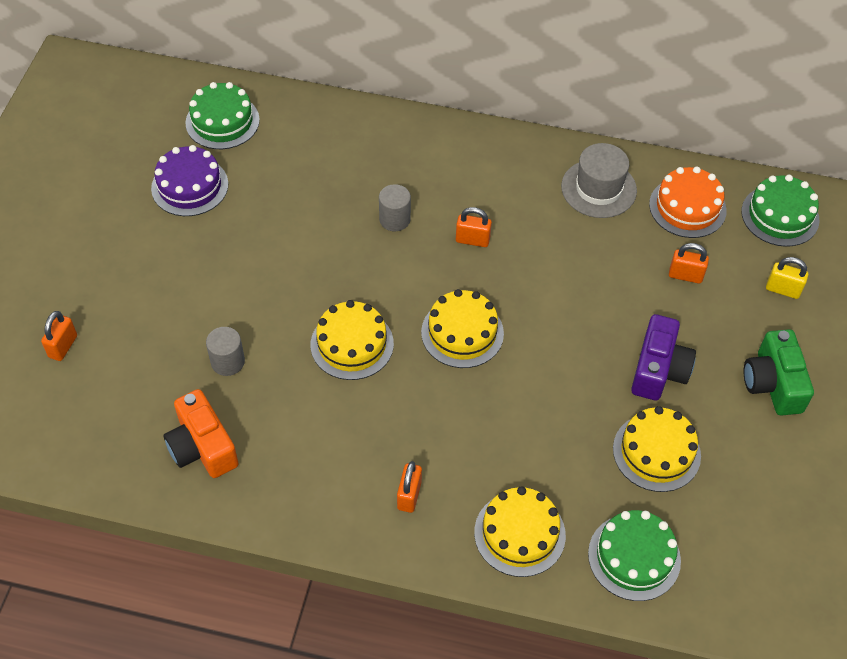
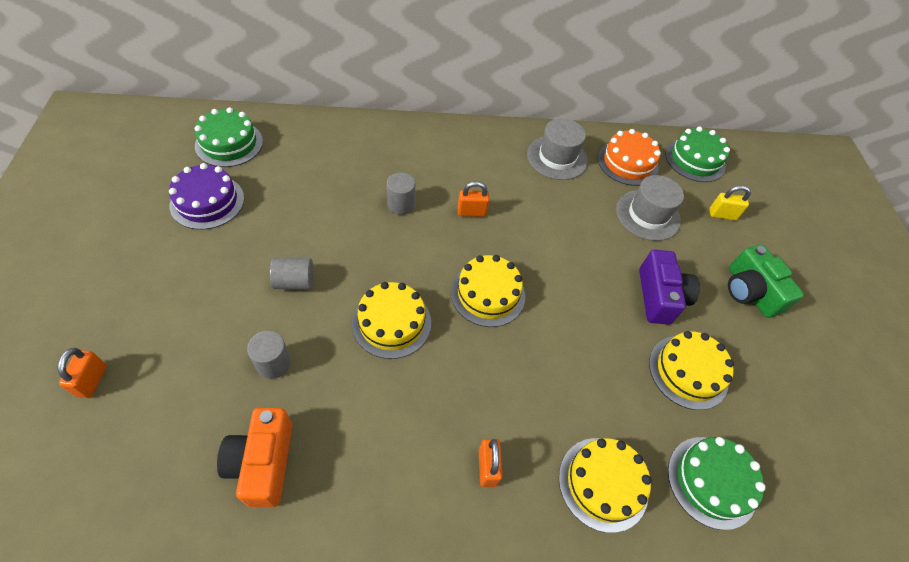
camera: 20 degrees left, 0 degrees up
orange camera [164,389,239,478] -> orange camera turned 45 degrees clockwise [217,408,293,507]
orange padlock [669,243,709,284] -> grey hat [616,175,684,241]
none -> grey cylinder [270,258,314,290]

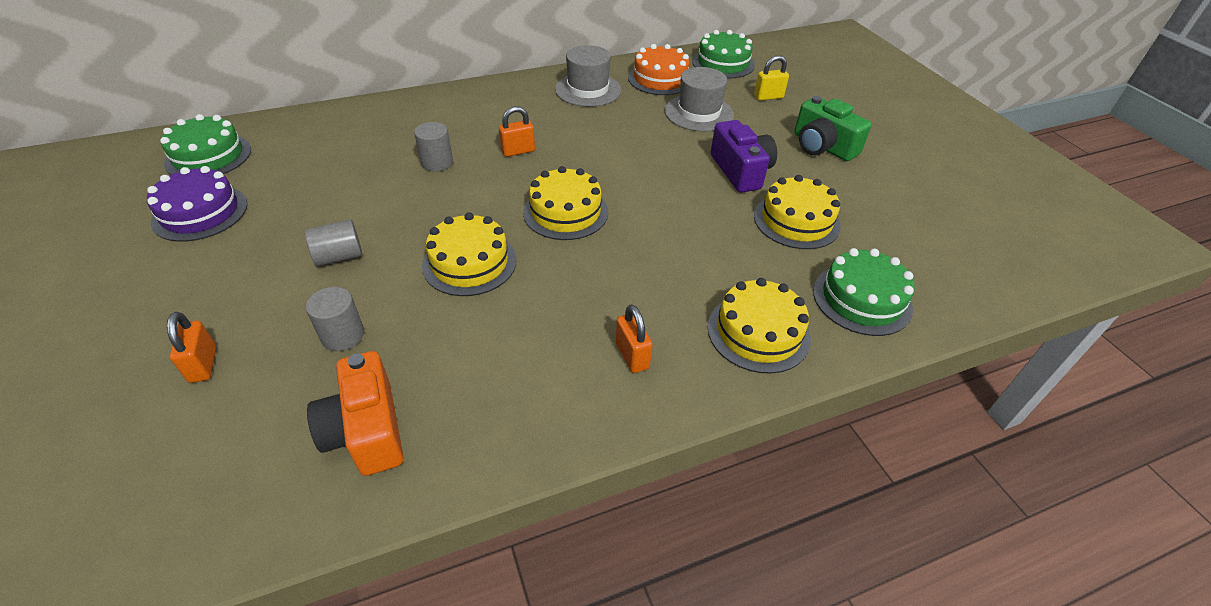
camera: 15 degrees left, 10 degrees down
orange padlock [57,348,107,398] -> orange padlock moved to [167,312,217,383]

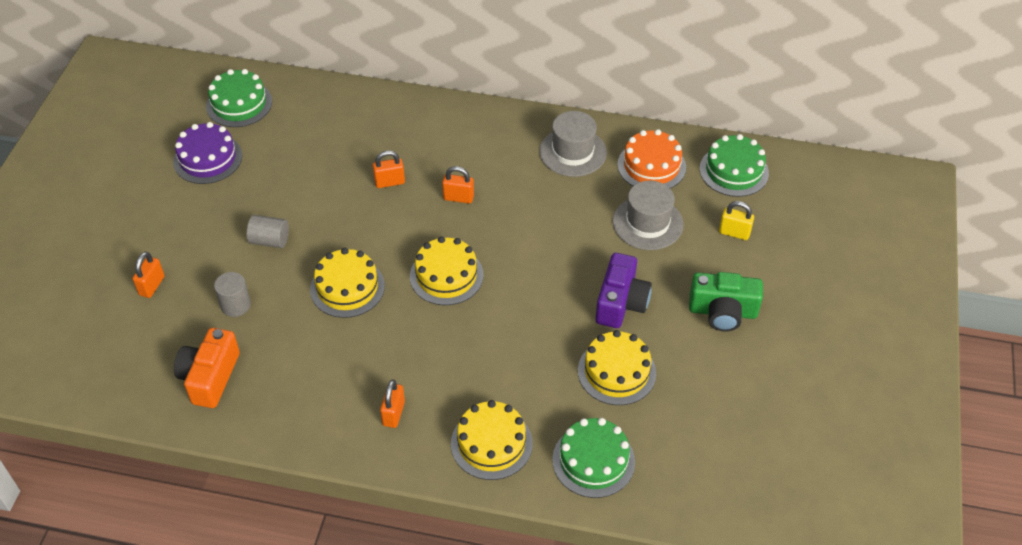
camera: 35 degrees right, 5 degrees up
grey cylinder [414,122,453,171] -> orange padlock [373,150,405,188]
green camera [794,96,872,161] -> green camera turned 75 degrees counterclockwise [689,272,763,332]

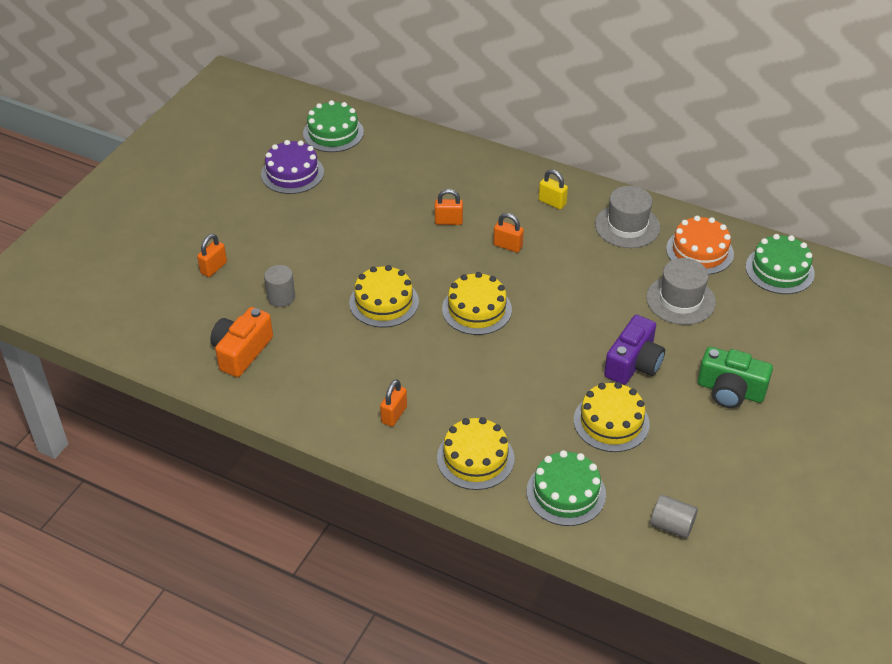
camera: 15 degrees right, 5 degrees down
grey cylinder [247,215,289,248] -> grey cylinder moved to [650,495,698,538]
yellow padlock [719,201,754,240] -> yellow padlock moved to [539,169,568,210]

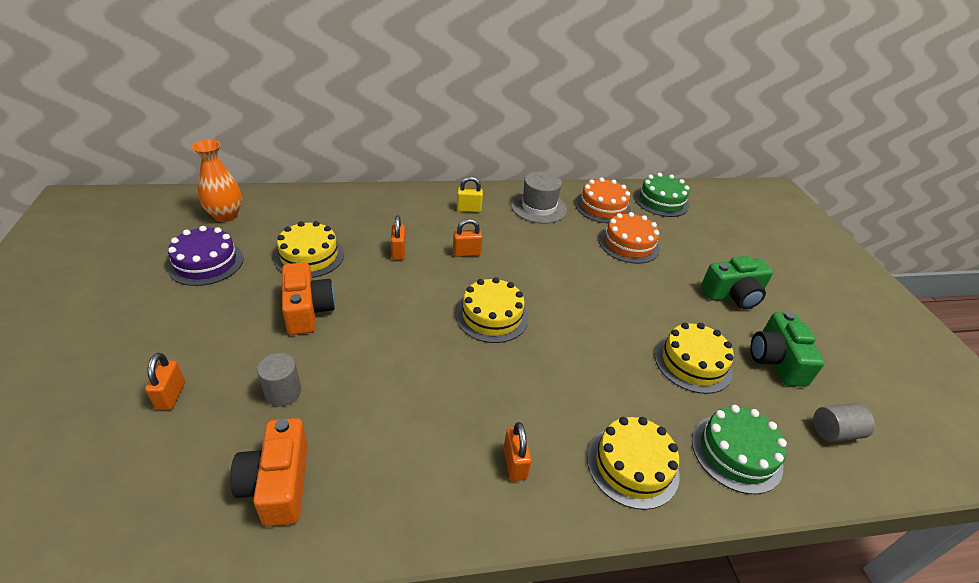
camera: 40 degrees left, 5 degrees down
green cake [303,100,364,152] -> orange vase [192,139,242,222]
yellow cake [349,265,419,327] -> yellow cake moved to [274,221,344,278]
orange padlock [435,189,463,225] -> orange padlock turned 60 degrees counterclockwise [391,216,406,260]
purple camera [604,315,665,385] -> none
grey hat [646,258,716,325] -> orange cake [599,212,660,264]
none -> orange camera [282,262,335,335]
none -> green camera [750,312,825,387]

